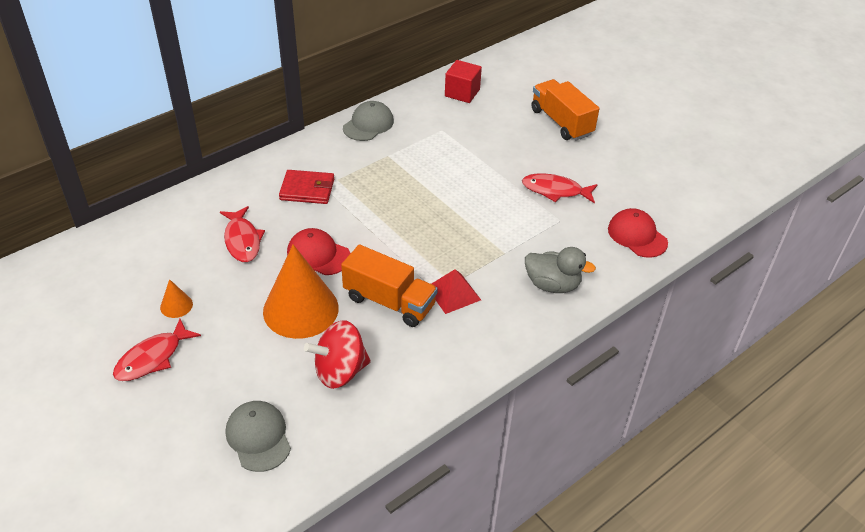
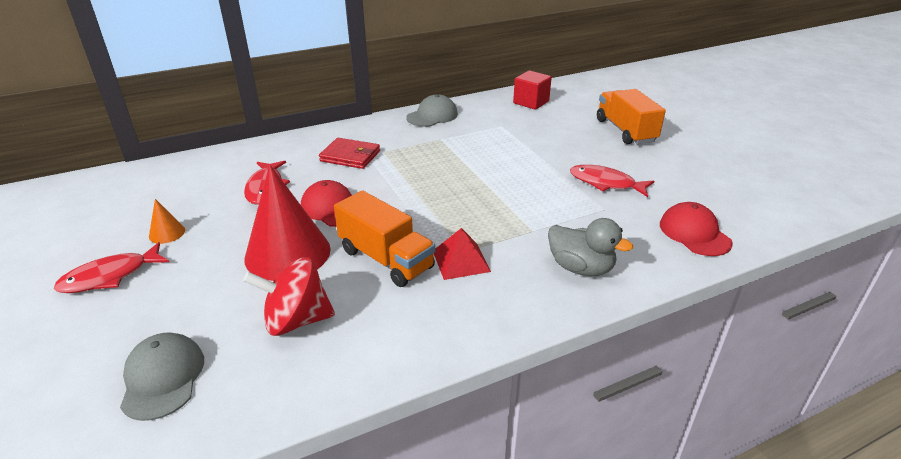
camera: 15 degrees right, 10 degrees down
orange cone [263,245,339,339] -> red cone [245,164,331,281]

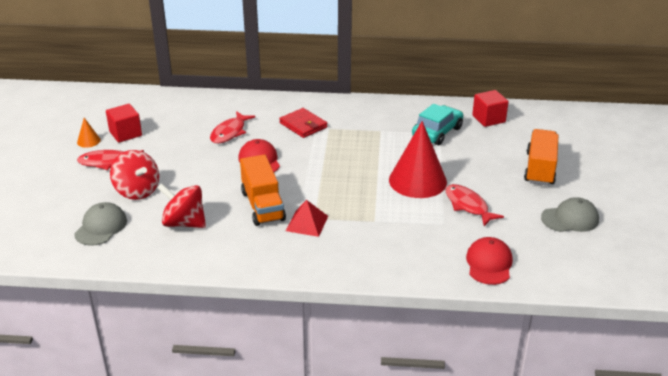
camera: 30 degrees right, 0 degrees up
orange cone [149,199,185,244] -> orange cone moved to [77,118,101,148]
red cone [245,164,331,281] -> red cone moved to [389,121,447,198]
grey cap [406,94,458,127] -> grey cap moved to [541,197,599,232]
grey duck [548,218,633,276] -> none
none -> red cube [106,104,142,143]
none -> red spinning top [110,150,159,200]
none -> turquoise car [412,104,463,145]

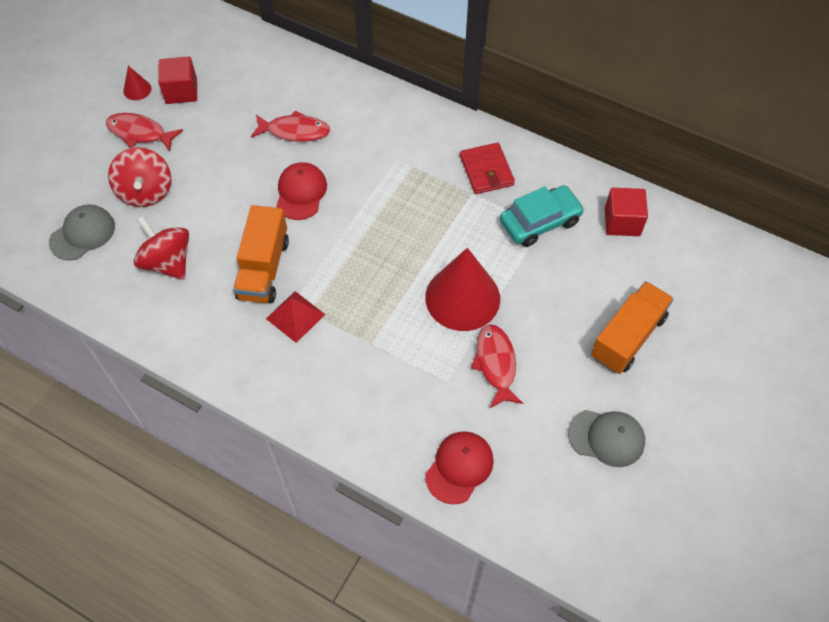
camera: 25 degrees right, 25 degrees up
orange cone [77,118,101,148] -> red cone [123,66,151,100]
red fish [210,111,255,143] -> red fish turned 135 degrees counterclockwise [251,110,330,142]
red wallet [279,108,327,138] -> red wallet moved to [460,143,515,194]

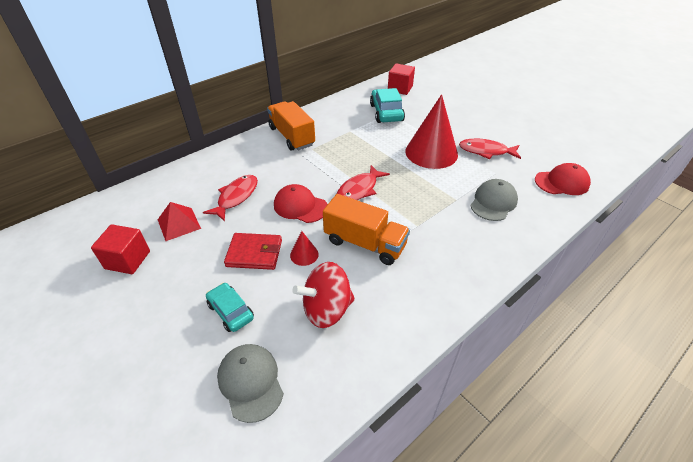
camera: 70 degrees left, 15 degrees down
red fish [106,113,183,151] -> red fish moved to [337,165,390,200]
red spinning top [108,147,171,207] -> turquoise car [206,283,254,332]
red cone [123,66,151,100] -> red cone moved to [290,231,319,266]
red pyramid [266,291,325,343] -> red pyramid moved to [158,202,201,241]
red cap [425,431,494,504] -> red cap turned 120 degrees clockwise [535,163,591,195]
red wallet [460,143,515,194] -> red wallet moved to [224,233,282,270]
grey cap [568,410,645,467] -> grey cap moved to [470,179,518,221]
orange truck [591,281,674,374] -> orange truck moved to [267,101,315,151]

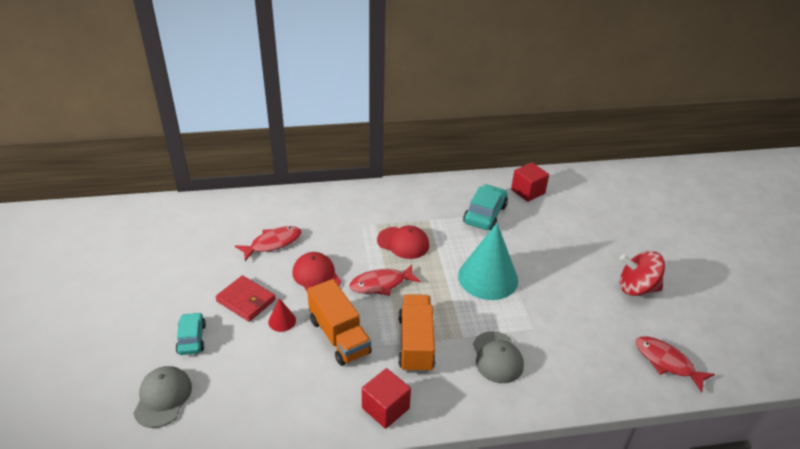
camera: 30 degrees right, 5 degrees down
red cube [91,224,150,274] -> red cube moved to [362,368,411,429]
red pyramid [158,202,201,241] -> none
orange truck [267,101,315,151] -> orange truck moved to [399,294,435,373]
red spinning top [292,262,355,328] -> red spinning top moved to [620,251,665,296]
red cone [405,94,458,169] -> turquoise cone [458,223,518,300]
red fish [459,139,521,159] -> red fish moved to [636,336,715,393]
grey cap [470,179,518,221] -> grey cap turned 105 degrees clockwise [473,331,524,383]
red cap [535,163,591,195] -> red cap moved to [377,226,429,259]

